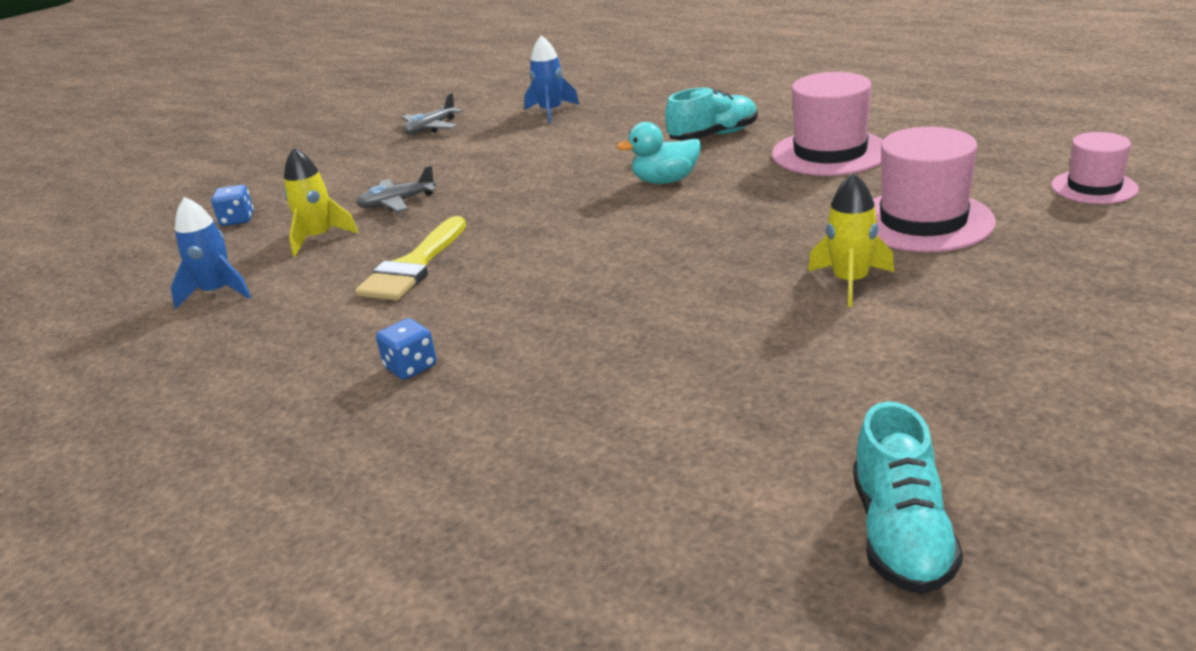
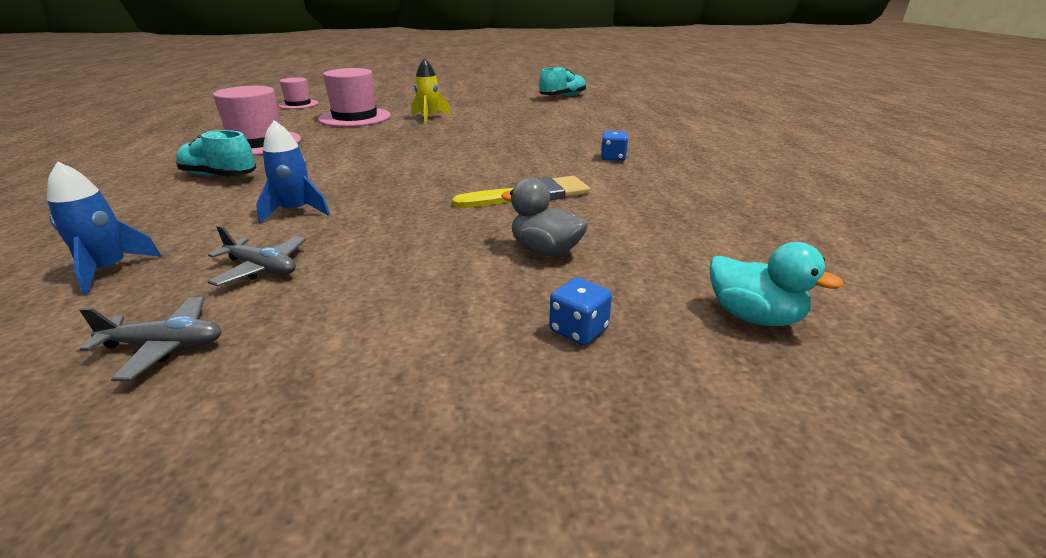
camera: 135 degrees left, 0 degrees up
blue rocket [170,197,251,309] -> blue rocket moved to [256,120,330,223]
yellow rocket [284,148,358,256] -> grey duck [501,178,588,256]
grey plane [356,165,436,212] -> grey plane moved to [208,225,306,286]
turquoise duck [617,122,701,184] -> turquoise duck moved to [709,242,844,326]

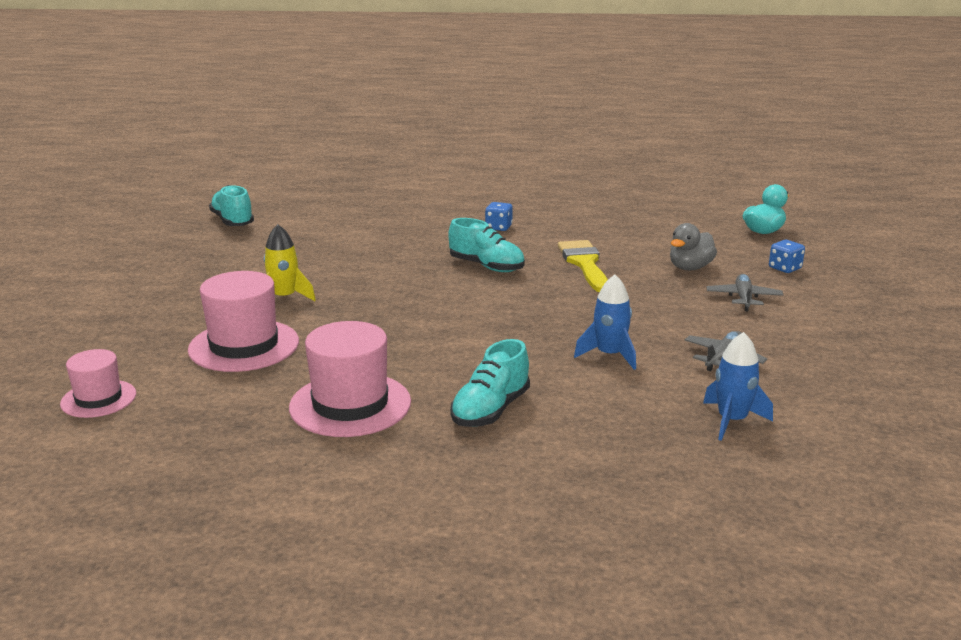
camera: 80 degrees left, 5 degrees down
grey plane [79,297,221,381] -> grey plane moved to [706,274,783,311]
none -> turquoise shoe [448,218,525,272]

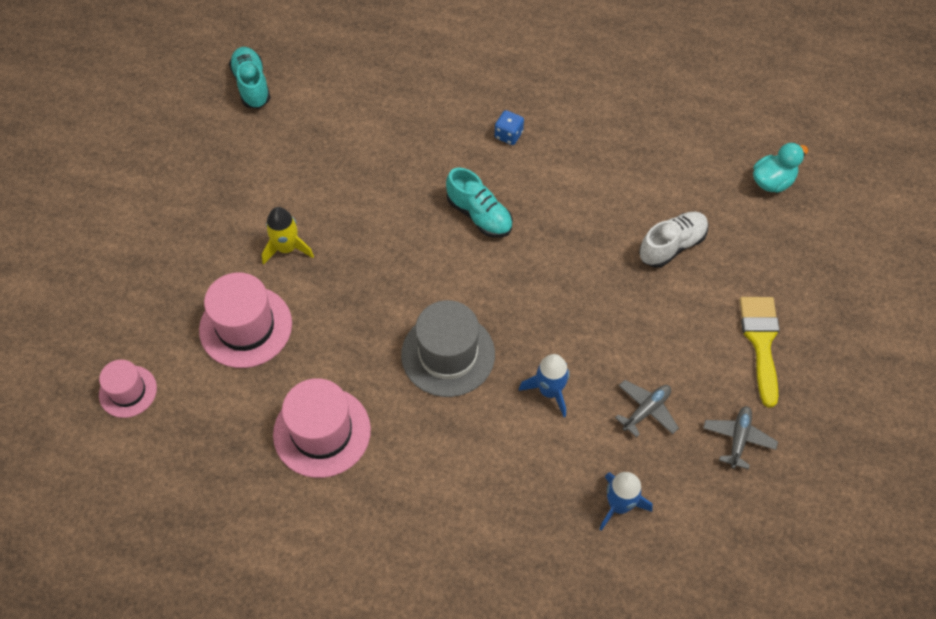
camera: 10 degrees right, 35 degrees up
turquoise shoe [450,339,530,427] -> none
yellow brush [558,240,608,292] -> yellow brush moved to [740,297,780,408]
grey duck [670,223,717,270] -> white shoe [639,212,708,268]
grey plane [706,274,783,311] -> grey plane moved to [703,406,778,470]
blue dice [769,240,805,273] -> none
none -> grey hat [401,300,495,397]

